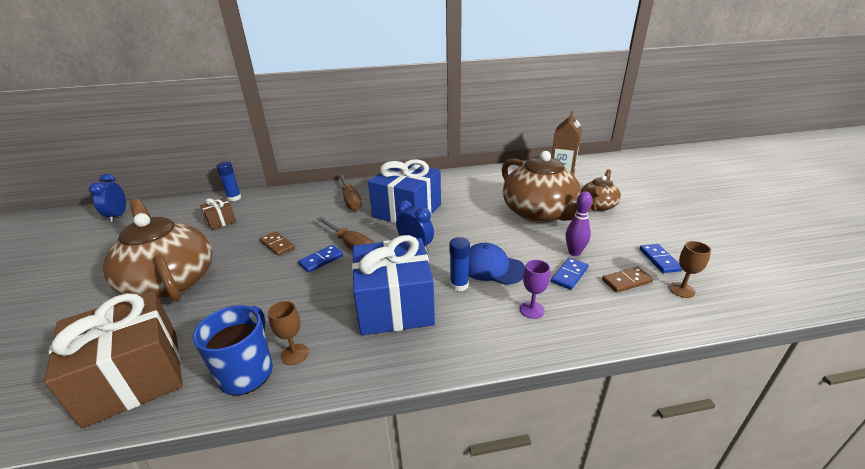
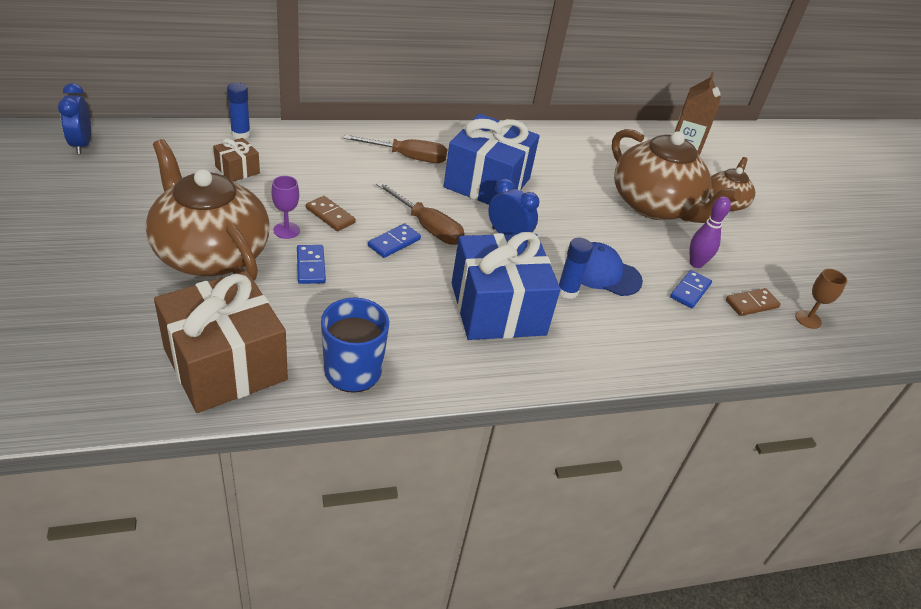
camera: 10 degrees left, 10 degrees up
brown goblet [268,301,309,365] -> none
brown screwdriver [339,174,362,211] -> brown screwdriver turned 60 degrees counterclockwise [343,135,448,163]
purple goblet [520,260,550,319] -> purple goblet moved to [271,176,300,239]
blue domino [639,244,682,273] -> blue domino moved to [297,245,326,284]

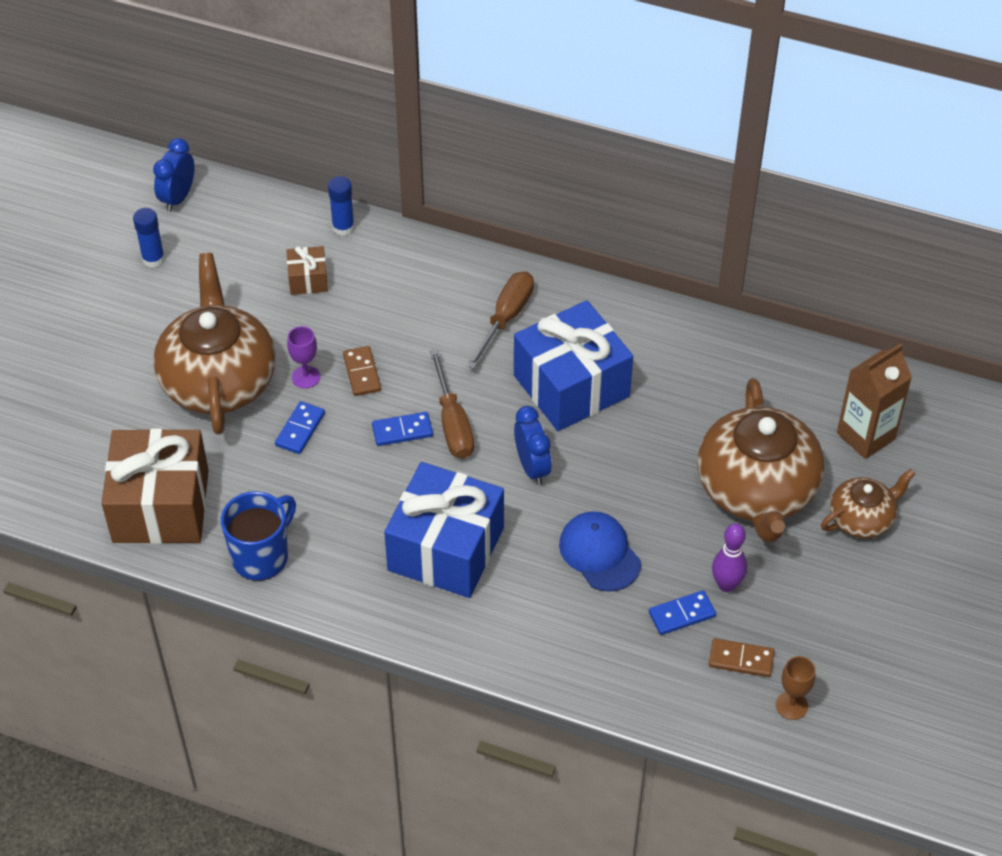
camera: 40 degrees right, 10 degrees up
brown screwdriver [343,135,448,163] -> brown screwdriver turned 105 degrees counterclockwise [467,271,534,369]
blue glue stick [559,238,593,299] -> blue glue stick moved to [133,208,165,268]

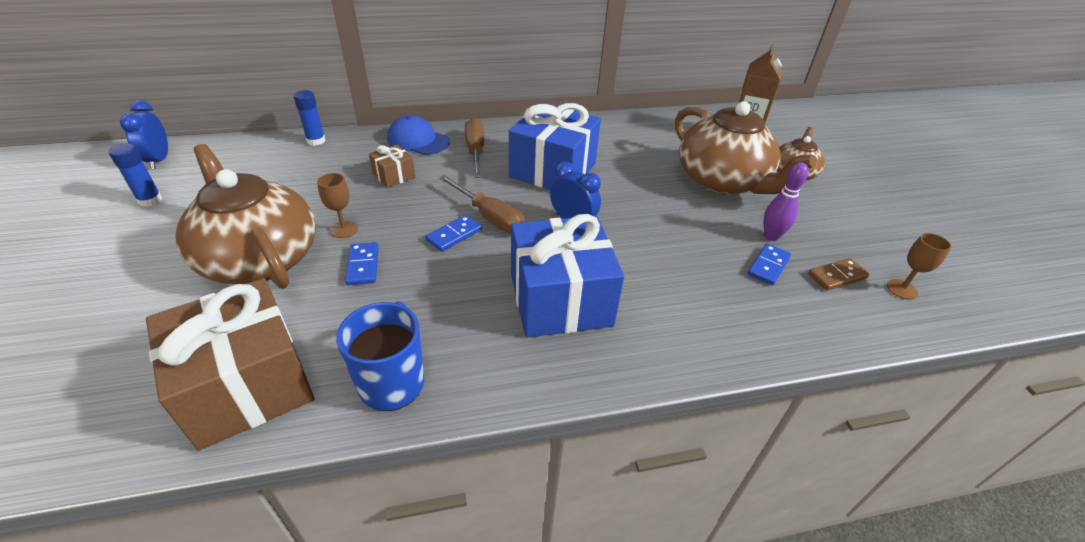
camera: 35 degrees left, 10 degrees down
brown gift [286,246,328,295] -> brown gift moved to [369,144,415,188]
purple goblet [287,326,320,389] -> brown goblet [317,173,358,238]
brown domino [343,346,381,396] -> none
blue cap [559,511,641,592] -> blue cap moved to [387,115,450,155]

